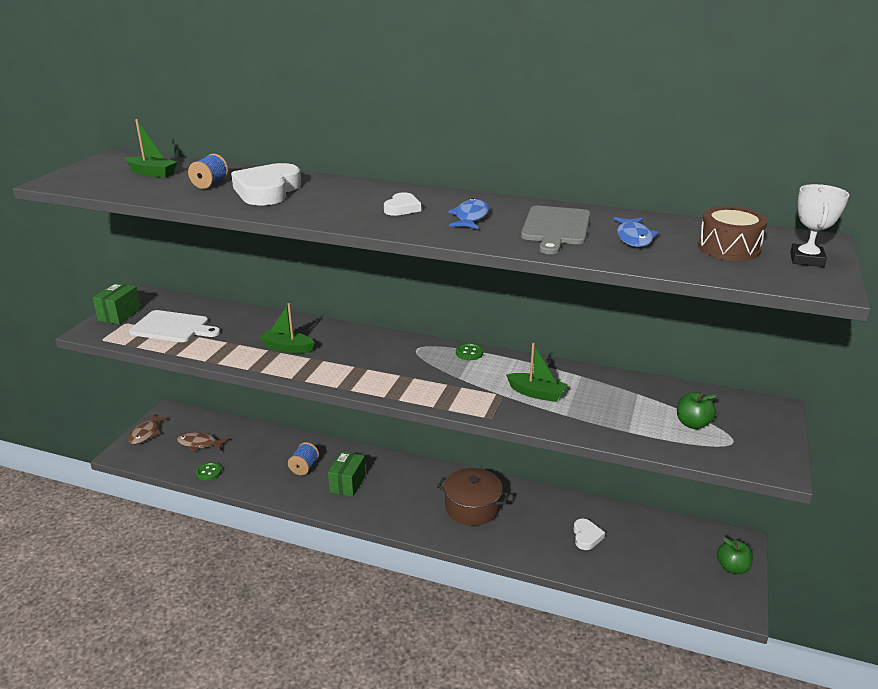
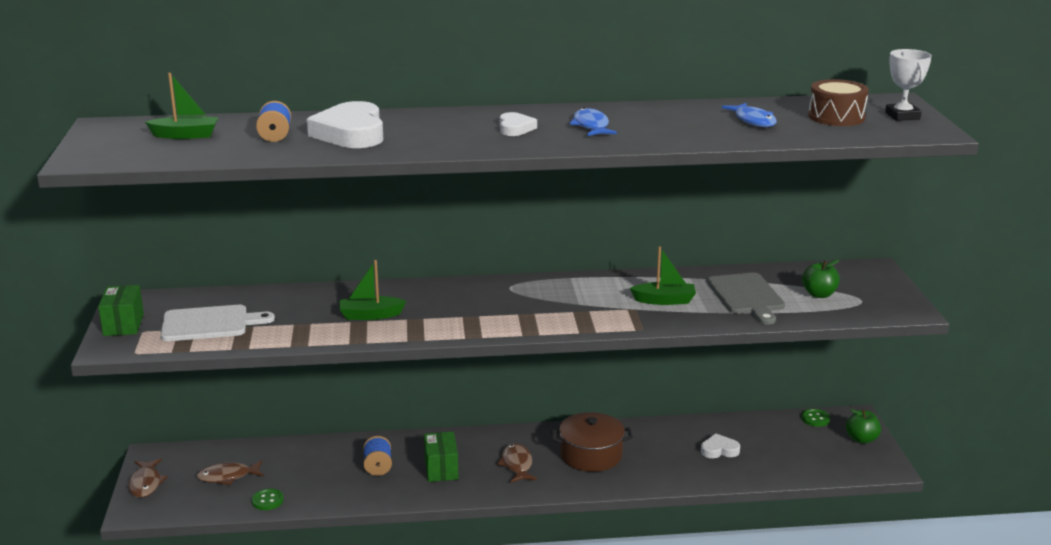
camera: 25 degrees left, 5 degrees down
green button [456,343,483,360] -> green button moved to [801,409,830,427]
grey cutting board [521,206,590,254] -> grey cutting board moved to [707,273,785,325]
white heart [573,519,605,550] -> white heart turned 75 degrees counterclockwise [701,434,740,458]
none -> brown fish [497,443,537,483]

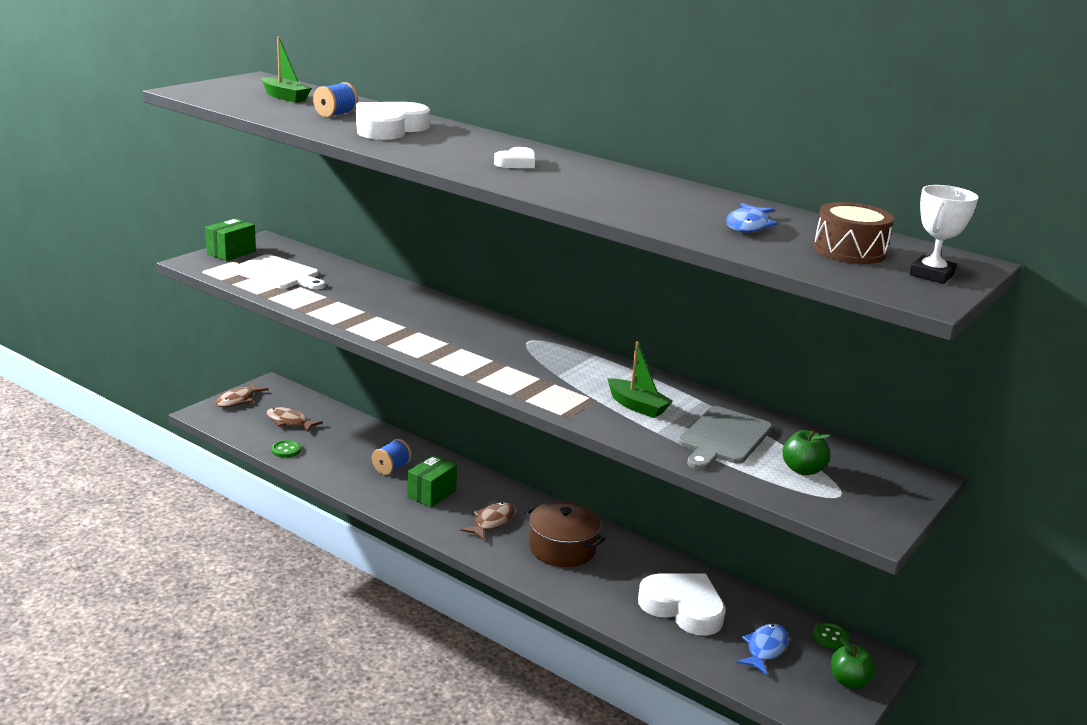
camera: 40 degrees right, 0 degrees up
green boat [339,260,406,320] -> none
blue fish [569,108,617,136] -> blue fish moved to [736,624,789,675]
white heart [701,434,740,458] -> white heart [638,573,725,636], size x1.96

